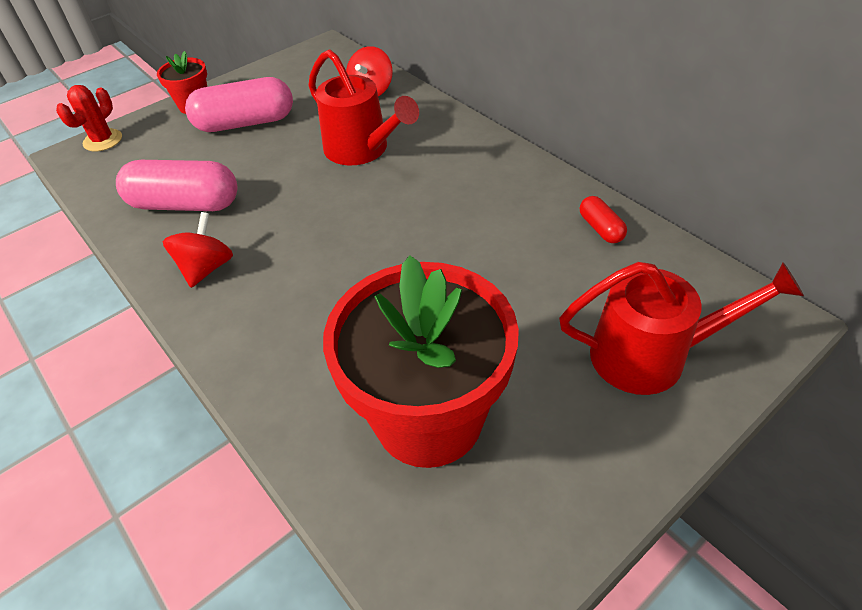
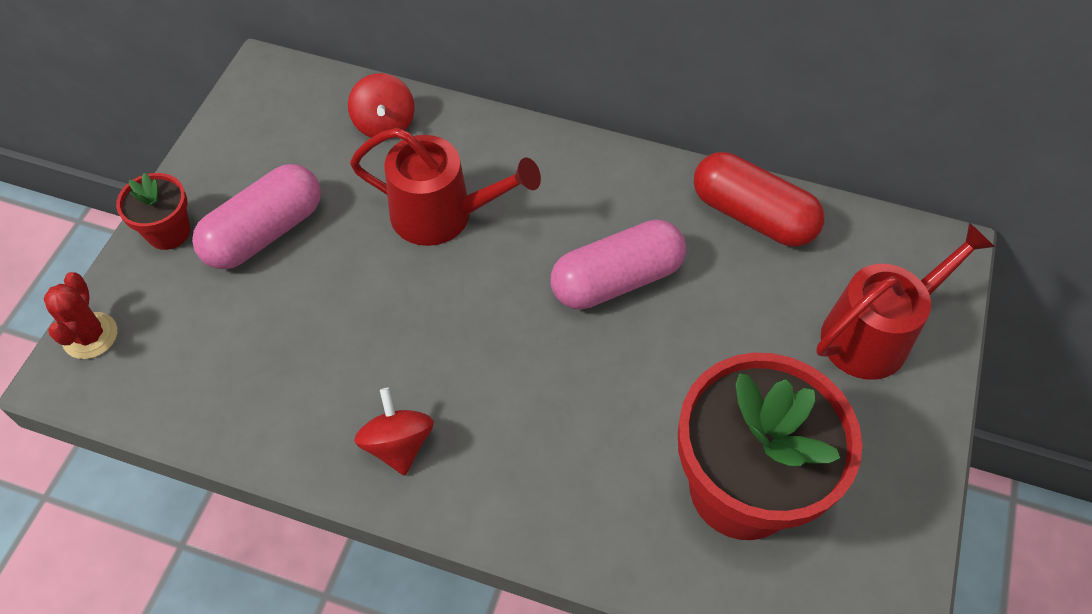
camera: 35 degrees left, 10 degrees up
pink capsule [116,160,238,211] -> pink capsule moved to [551,220,686,310]
red capsule [580,196,627,243] -> red capsule [694,152,825,247], size x2.08

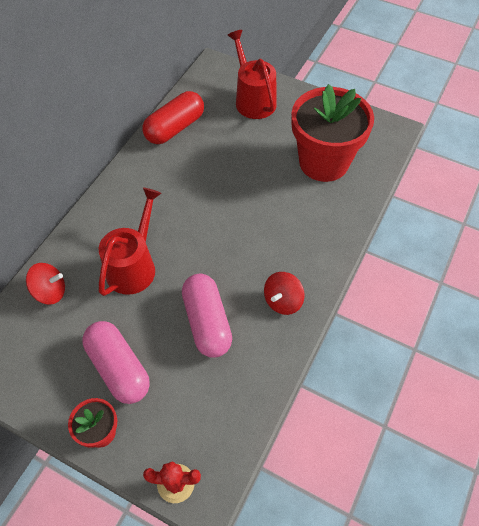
camera: 80 degrees left, 0 degrees up
red spinning top [354,388,434,476] -> red spinning top turned 45 degrees counterclockwise [264,272,305,315]
pink capsule [551,220,686,310] -> pink capsule moved to [182,274,232,357]

